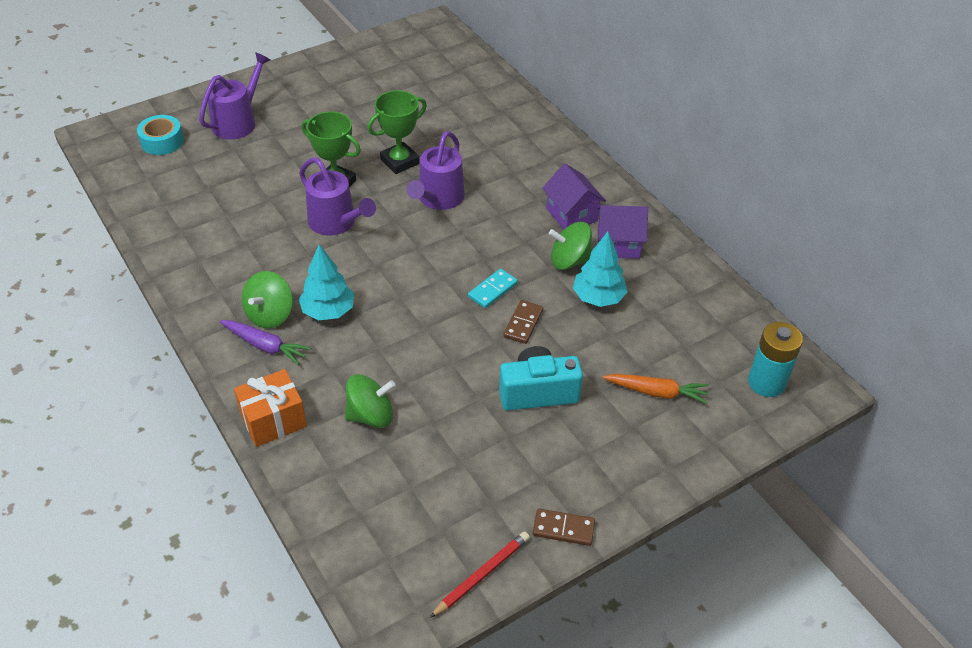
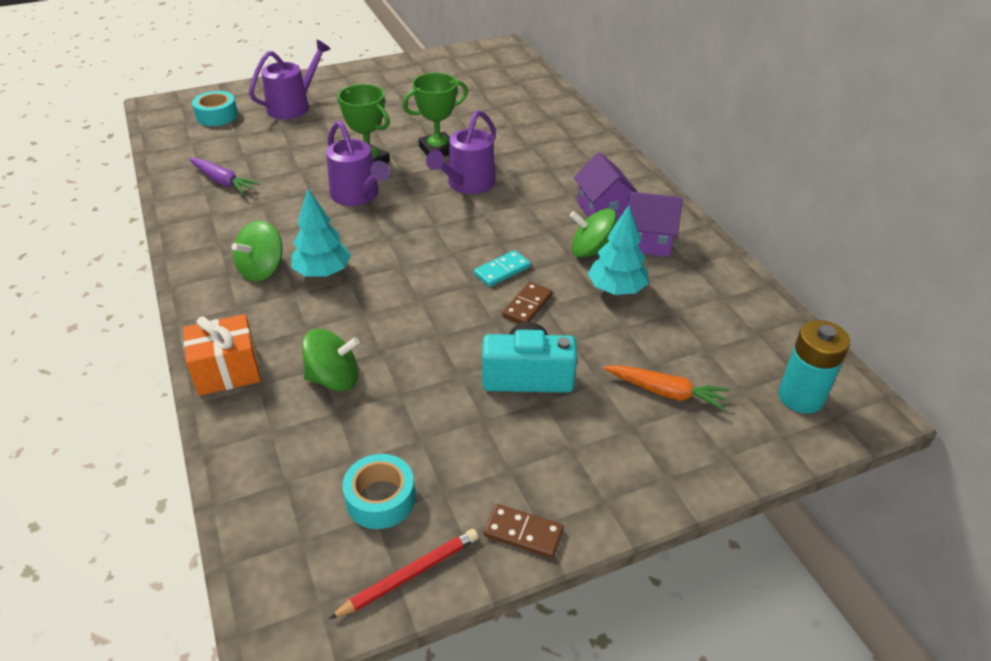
camera: 10 degrees right, 5 degrees down
purple carrot [219,320,311,365] -> purple carrot moved to [189,158,259,194]
none -> turquoise tape [342,454,415,529]

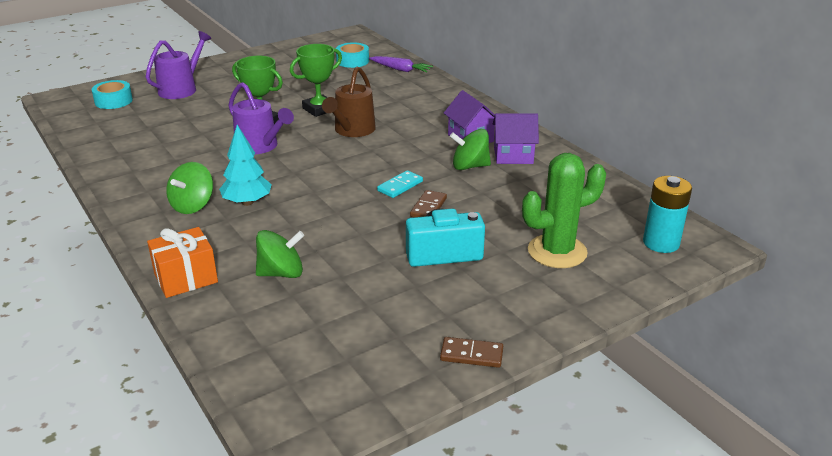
camera: 10 degrees left, 10 degrees down
purple carrot [189,158,259,194] -> purple carrot moved to [369,56,433,73]
red pencil [329,529,478,619] -> none
turquoise tape [342,454,415,529] -> turquoise tape moved to [336,43,369,68]
purple watering can [426,110,496,194] -> brown watering can [322,67,376,137]
turquoise tree [588,205,649,295] -> none
orange carrot [604,365,729,411] -> green cactus [522,153,606,268]

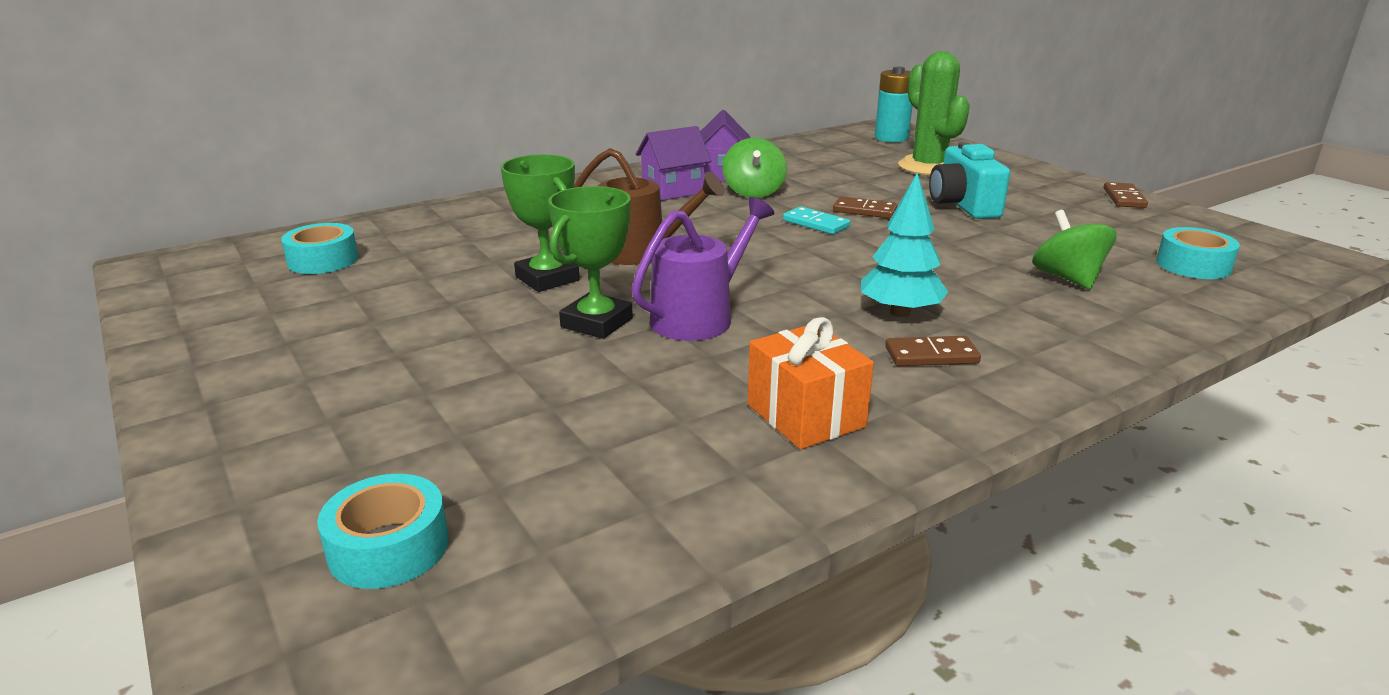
camera: 90 degrees left, 5 degrees down
purple watering can [146,31,211,99] -> none
orange gift [147,227,218,298] -> orange gift moved to [748,317,874,449]
green spinning top [166,162,213,214] -> brown domino [885,336,981,366]
purple carrot [369,56,433,73] -> none
none -> turquoise tape [1156,227,1240,279]

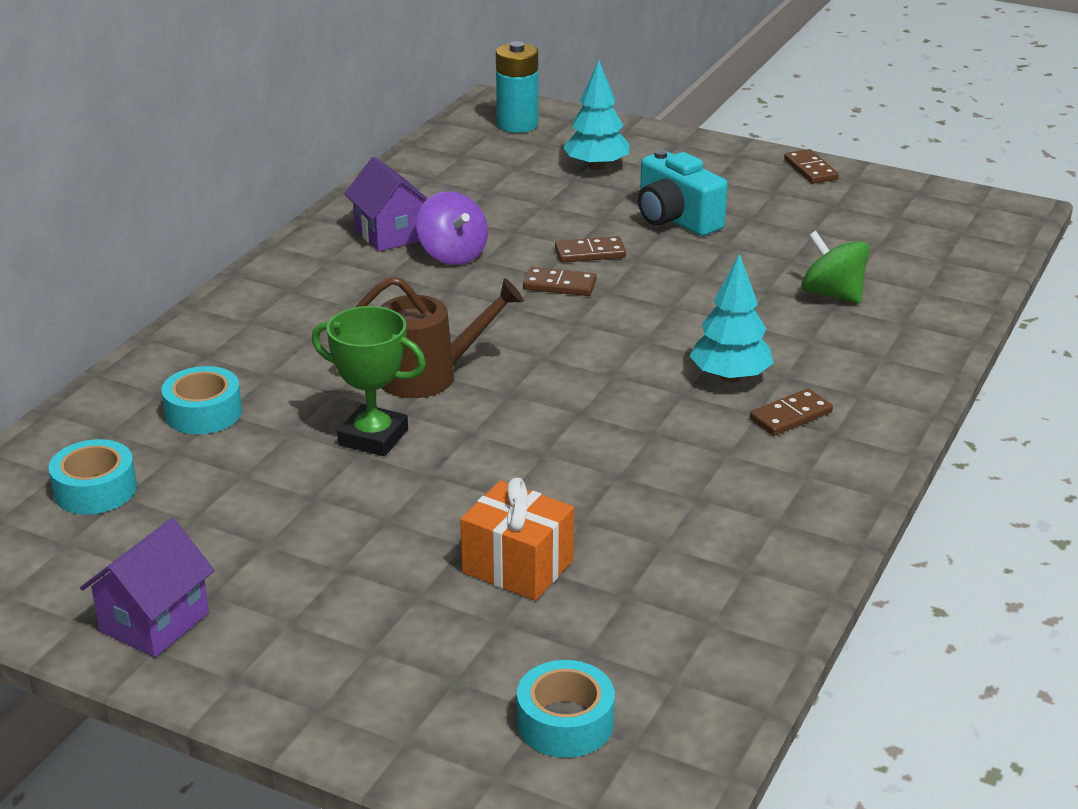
camera: 30 degrees left, 5 degrees up
green trophy [548,186,633,339] -> none
purple watering can [631,197,775,341] -> none
purple house [636,126,711,200] -> purple house moved to [80,518,215,657]
green spinning top [723,138,787,198] -> purple spinning top [416,191,488,265]
orange gift [748,317,874,449] -> orange gift moved to [460,478,574,601]
turquoise domino [783,206,850,234] -> brown domino [523,267,597,296]
green cactus [898,51,970,175] -> turquoise tree [563,60,630,170]
turquoise tape [1156,227,1240,279] -> turquoise tape moved to [161,366,242,434]

